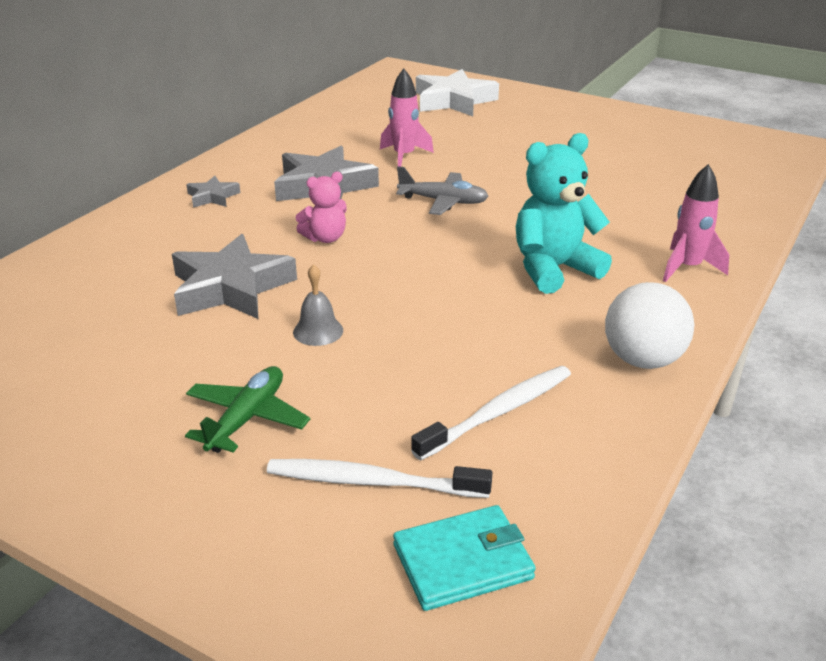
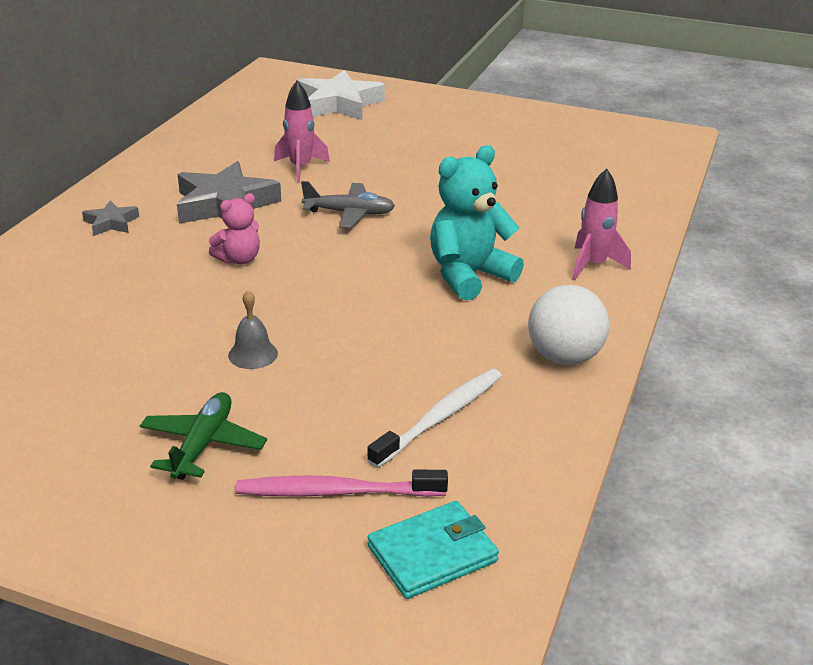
camera: 10 degrees left, 0 degrees up
grey star [172,234,297,319] -> none
white toothbrush [267,459,492,498] -> pink toothbrush [236,470,448,497]

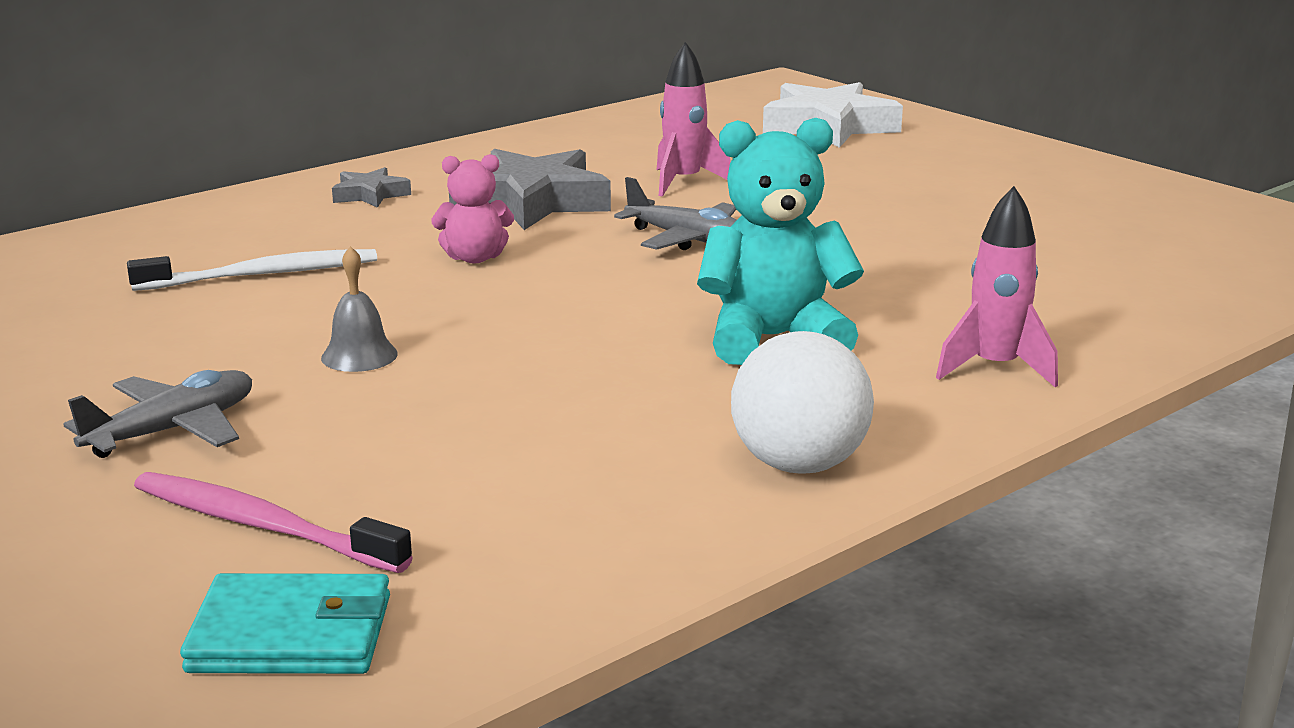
camera: 30 degrees right, 10 degrees down
green plane [140,392,267,480] -> grey plane [64,370,252,458]
white toothbrush [367,369,502,468] -> white toothbrush moved to [127,249,377,291]

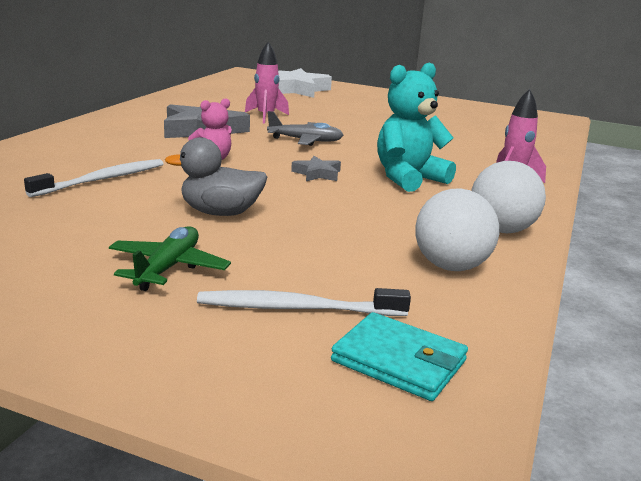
camera: 30 degrees left, 0 degrees up
grey plane [64,370,252,458] -> green plane [109,226,231,291]
pink toothbrush [134,472,413,573] -> white toothbrush [197,288,411,316]
turquoise wallet [180,573,390,674] -> turquoise wallet turned 60 degrees clockwise [331,312,468,401]
grey bell [321,246,398,372] -> grey duck [165,137,267,216]
grey star [332,167,411,208] -> grey star moved to [291,156,341,181]
none -> white ball [415,189,499,271]

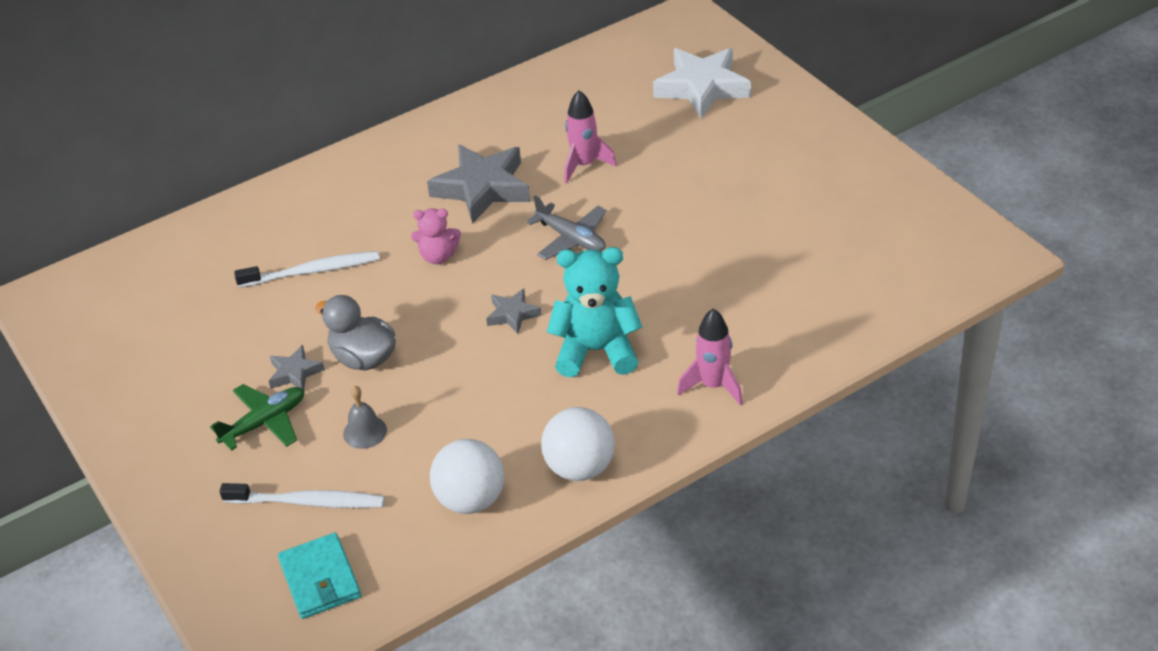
camera: 40 degrees right, 20 degrees up
white toothbrush [197,288,411,316] -> white toothbrush turned 150 degrees clockwise [219,483,385,508]
none -> grey star [269,345,325,389]
none -> grey bell [343,386,387,449]

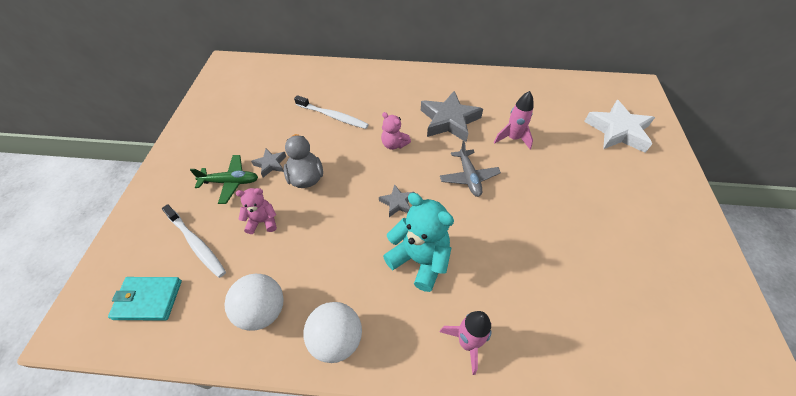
camera: 35 degrees right, 10 degrees up
turquoise wallet [278,533,361,619] -> turquoise wallet turned 75 degrees clockwise [108,277,182,320]
grey bell [343,386,387,449] -> pink teddy bear [236,188,277,234]

